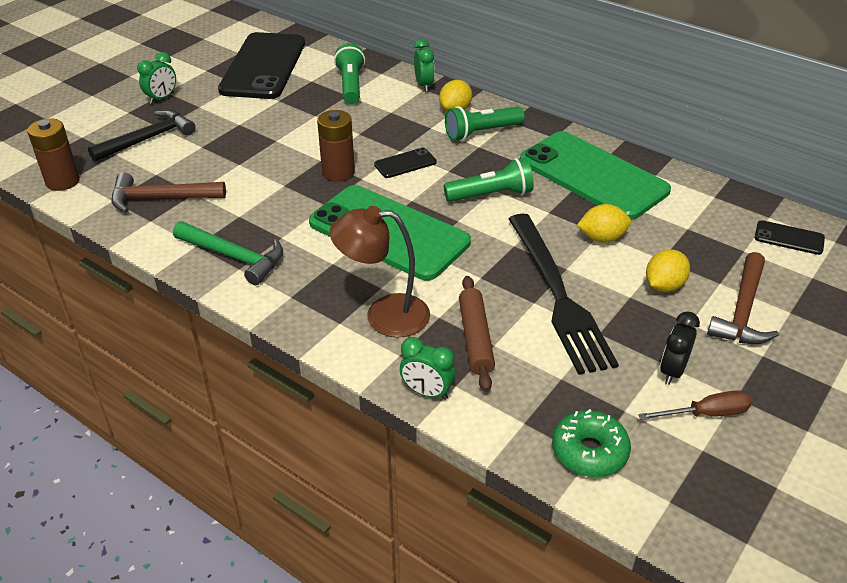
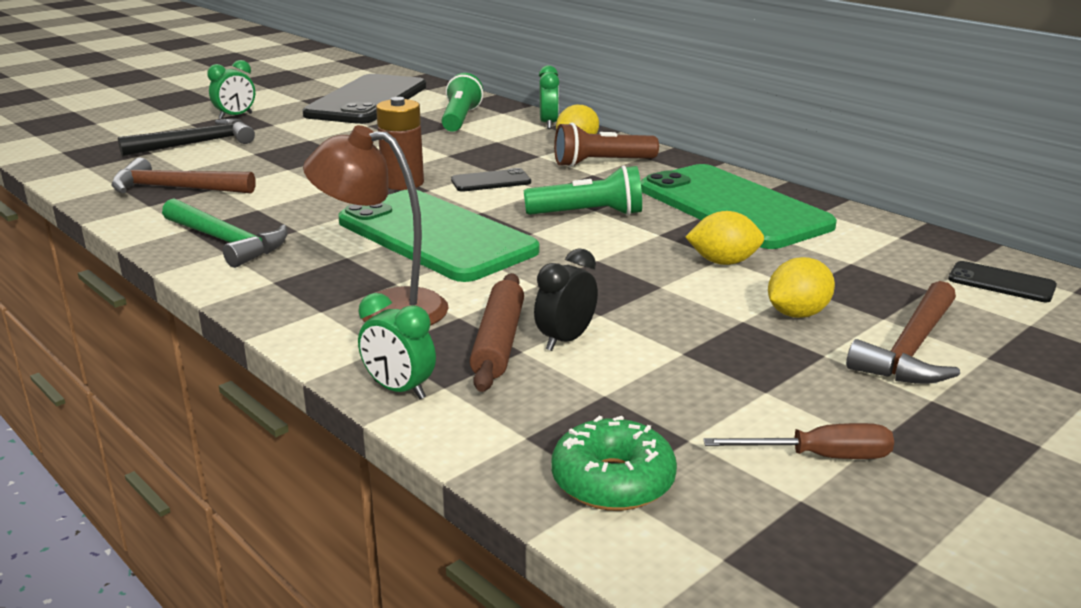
camera: 10 degrees right, 15 degrees down
brown battery [27,119,80,191] -> none
green flashlight [445,106,525,141] -> brown flashlight [554,123,659,167]
black fork [508,214,619,375] -> none
black clock [660,311,700,385] -> black clock moved to [534,248,598,351]

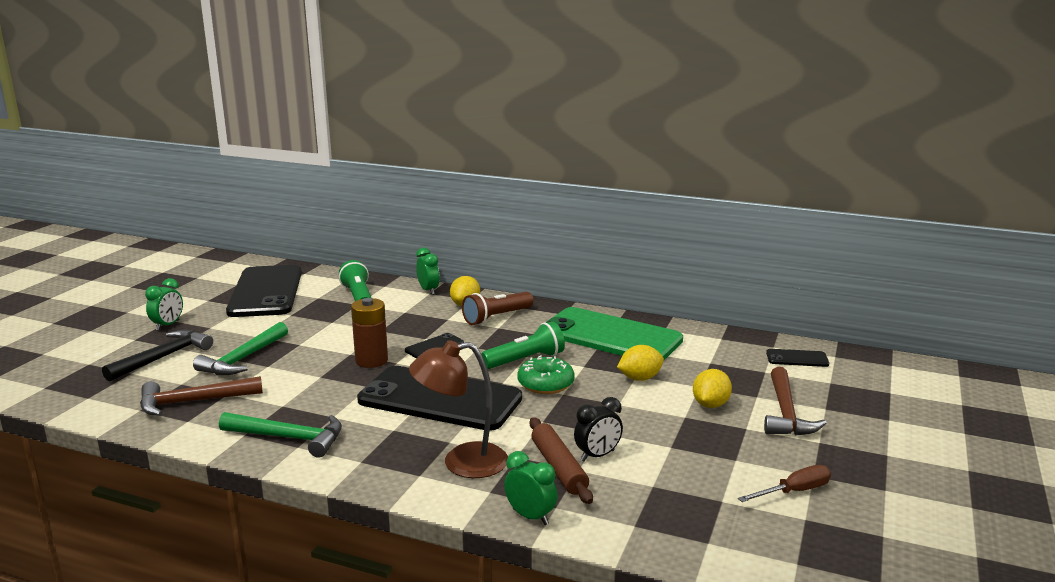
camera: 25 degrees left, 5 degrees down
green phone [338,190,539,282] -> black phone [357,366,522,431]
green clock [358,293,436,399] -> green clock turned 150 degrees counterclockwise [504,451,557,525]
black clock [534,248,598,351] -> black clock turned 135 degrees counterclockwise [574,397,623,461]
green donut [551,415,677,511] -> green donut moved to [517,355,575,394]
none -> green hammer [193,322,288,375]

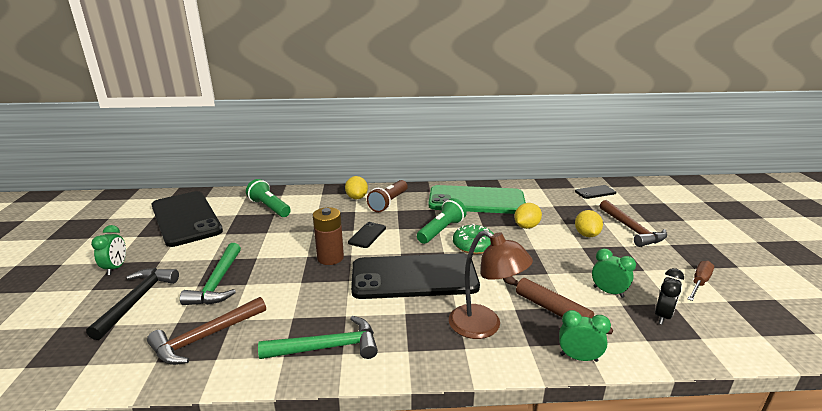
camera: 25 degrees left, 5 degrees up
brown lamp [409,340,508,478] -> brown lamp turned 105 degrees counterclockwise [449,230,533,339]
green clock [416,247,440,295] -> green clock moved to [592,248,636,298]
black clock [574,397,623,461] -> black clock moved to [655,268,684,324]

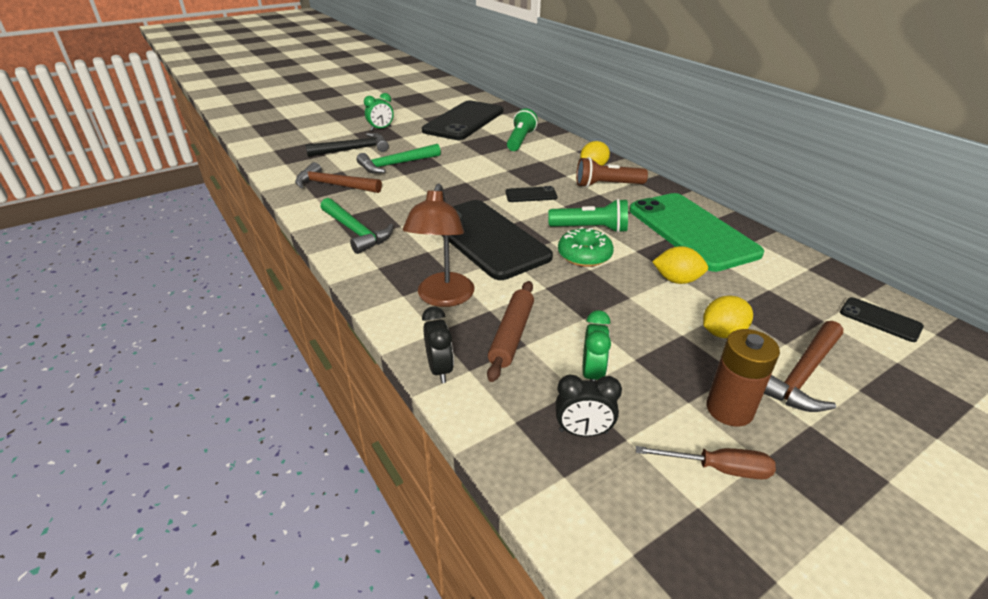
camera: 60 degrees right, 10 degrees up
brown battery [313,207,344,265] -> brown battery moved to [706,329,780,427]
green clock [559,310,611,362] -> black clock [422,306,454,383]

